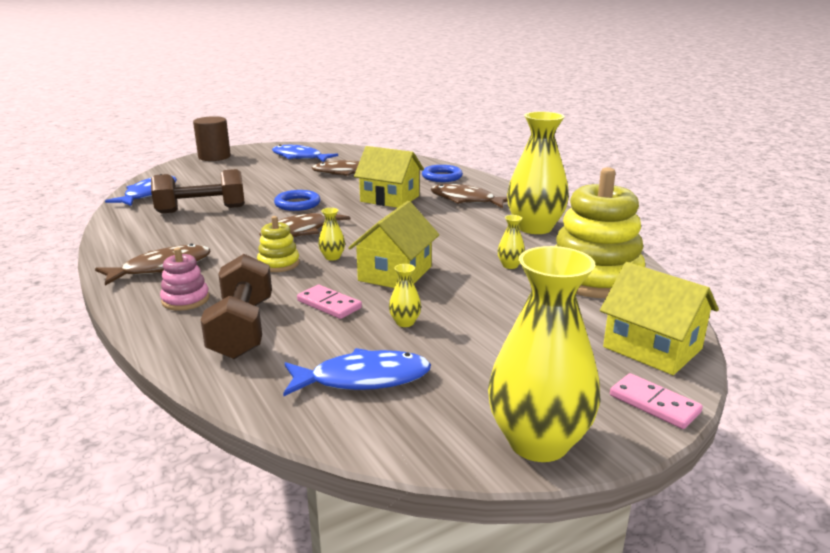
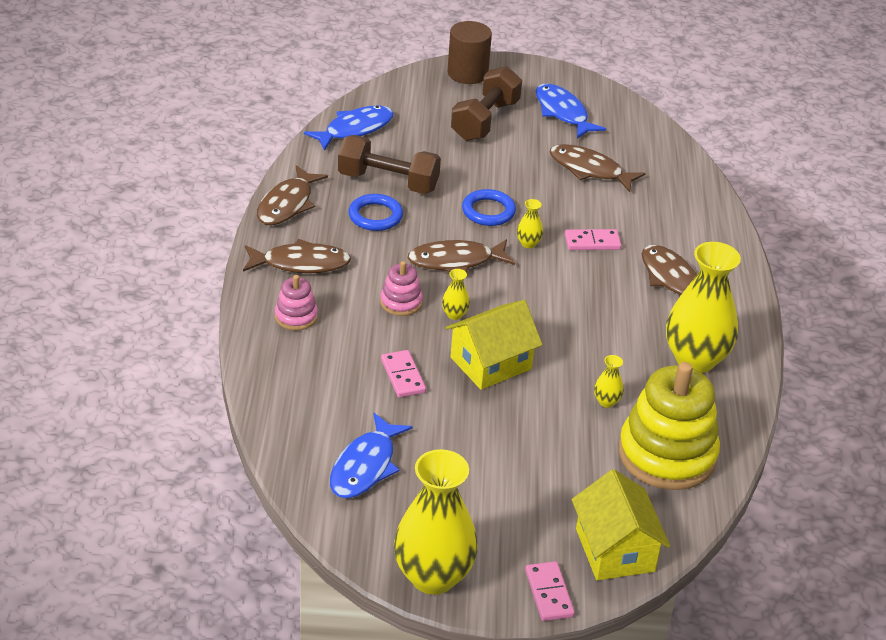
camera: 30 degrees right, 15 degrees up
brown dumbbell [201,254,272,359] -> brown dumbbell moved to [451,66,522,141]
yellow stacking toy [257,216,300,272] -> pink stacking toy [380,261,423,316]
blue fish [283,348,431,396] -> blue fish turned 90 degrees clockwise [330,413,413,498]
yellow house [354,146,424,208] -> pink domino [565,229,621,250]
yellow vase [389,264,421,327] -> yellow vase moved to [517,199,543,248]
blue ring [422,165,463,182] -> blue ring moved to [348,194,403,231]
none -> brown fish [257,165,328,225]

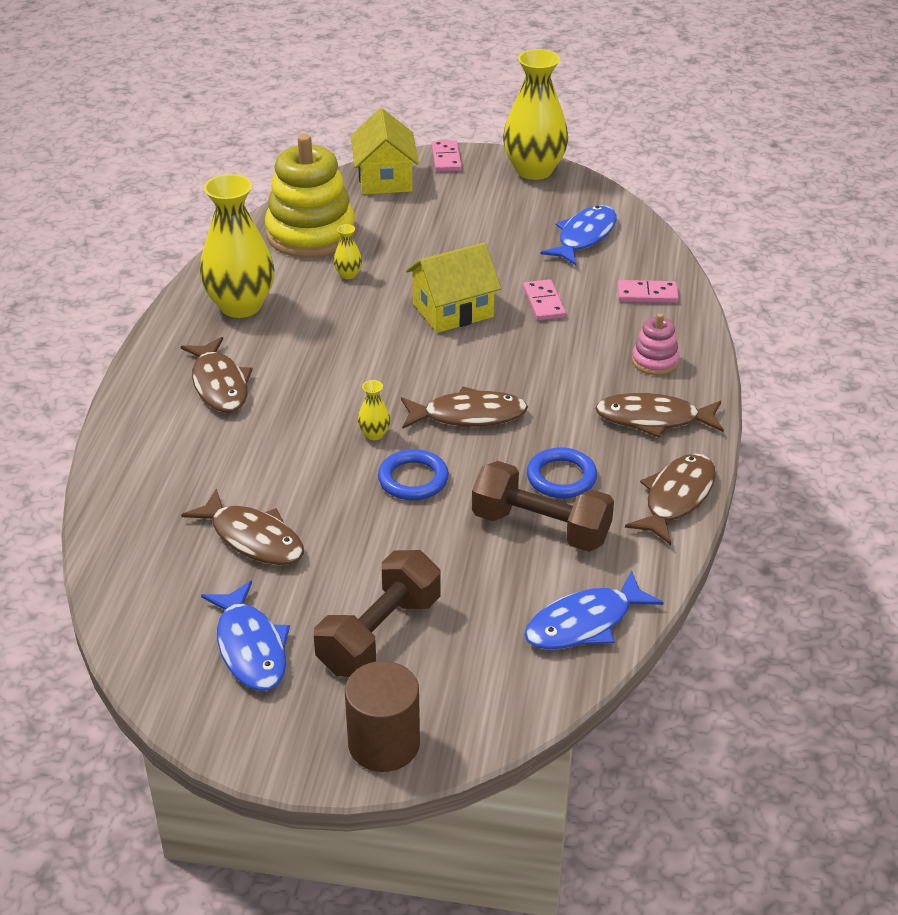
camera: 170 degrees left, 0 degrees up
pink stacking toy [380,261,423,316] -> none
yellow vase [442,269,470,320] -> none
pink domino [565,229,621,250] -> pink domino moved to [617,280,679,303]

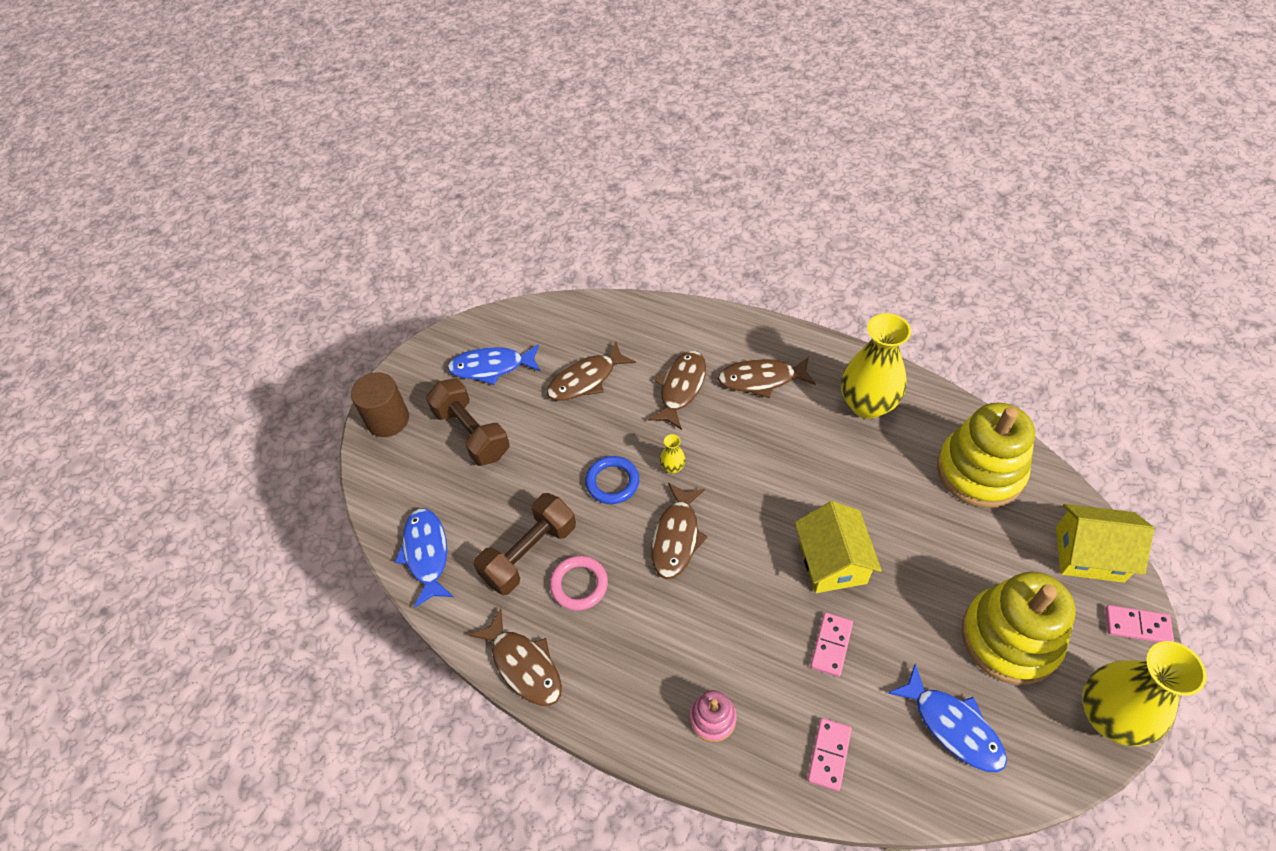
camera: 110 degrees right, 15 degrees up
yellow vase [334,224,362,279] -> none
pink domino [523,279,566,321] -> pink domino turned 75 degrees counterclockwise [811,612,853,677]
blue ring [527,447,597,498] -> pink ring [550,556,608,611]
brown fish [595,393,724,437] -> brown fish moved to [648,351,706,430]
none -> yellow stacking toy [961,572,1076,685]

